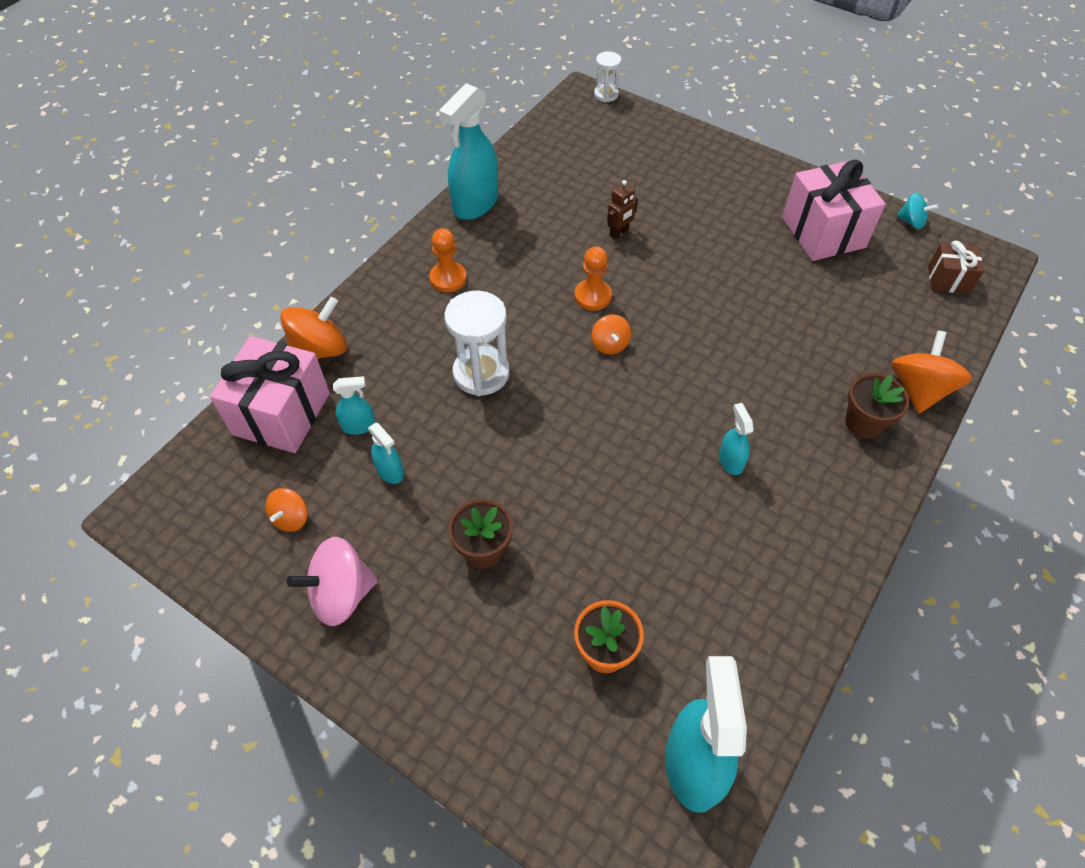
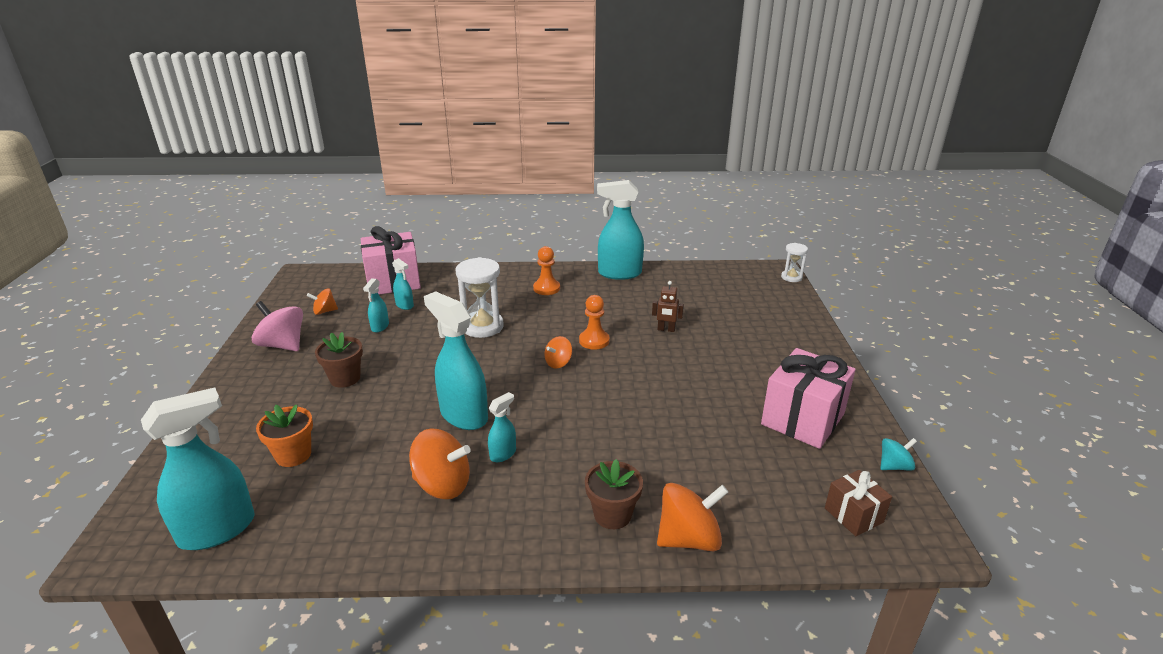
camera: 55 degrees right, 25 degrees down
orange spinning top [280,297,347,359] -> orange spinning top moved to [409,428,471,499]
turquoise spinning top [897,193,938,229] -> turquoise spinning top turned 105 degrees counterclockwise [880,438,917,471]
none -> turquoise spray bottle [424,291,488,430]

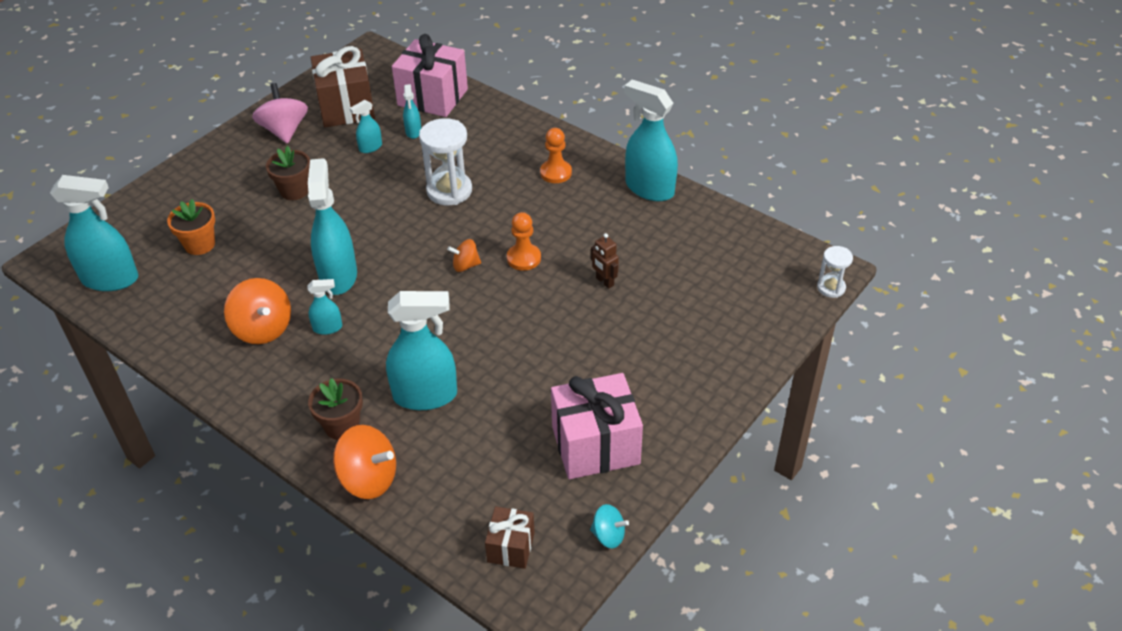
camera: 40 degrees right, 15 degrees up
orange spinning top [307,288,338,315] -> brown gift [310,46,375,127]
none -> turquoise spray bottle [386,291,457,410]

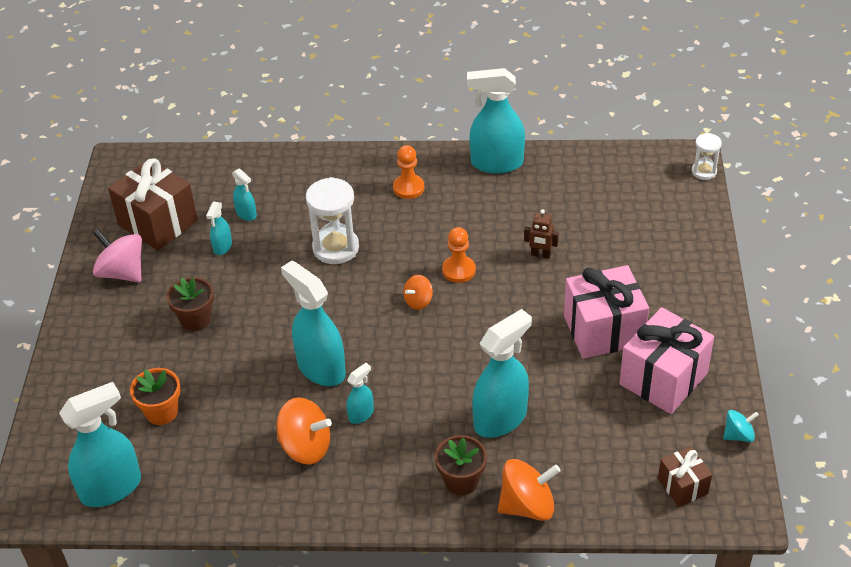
camera: 35 degrees left, 0 degrees up
pink gift [392,34,468,117] -> pink gift moved to [564,265,649,359]

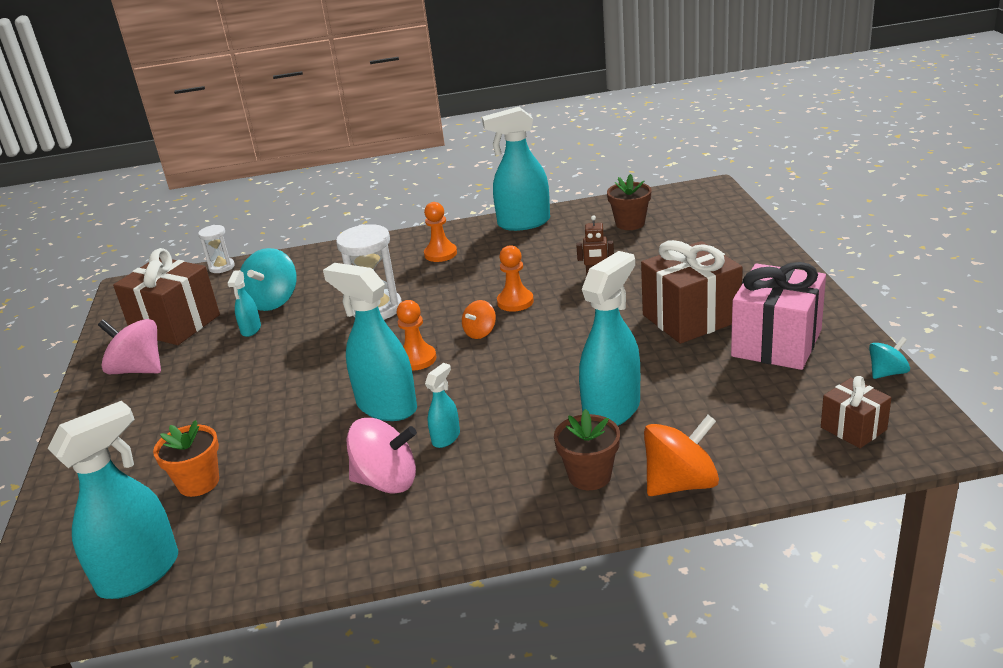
camera: 10 degrees left, 15 degrees down
brown flower pot [167,277,214,331] -> brown flower pot moved to [607,174,652,230]
turquoise spray bottle [232,168,257,221] -> turquoise spinning top [240,248,297,311]
orange spinning top [276,397,332,465] -> pink spinning top [346,418,417,494]
pink gift [564,265,649,359] -> brown gift [641,240,743,344]
white hourglass [692,133,722,180] -> white hourglass moved to [198,225,235,273]
none -> orange pawn [396,300,437,370]

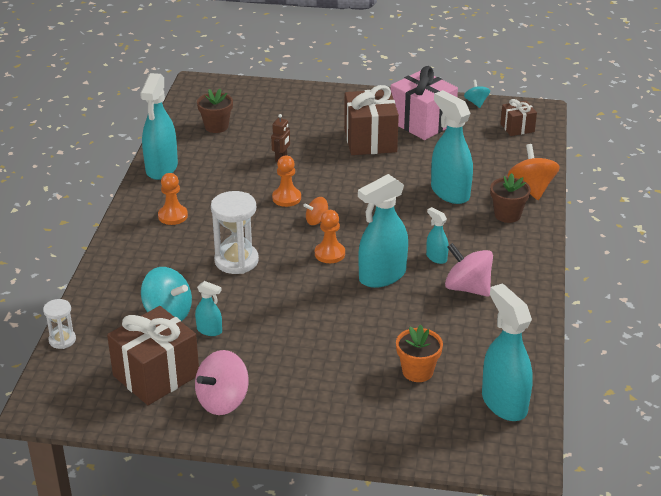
camera: 75 degrees left, 5 degrees up
pink spinning top [346,418,417,494] -> pink spinning top turned 75 degrees counterclockwise [445,243,493,297]
orange spinning top [462,300,496,339] -> orange spinning top turned 105 degrees clockwise [303,197,328,225]

